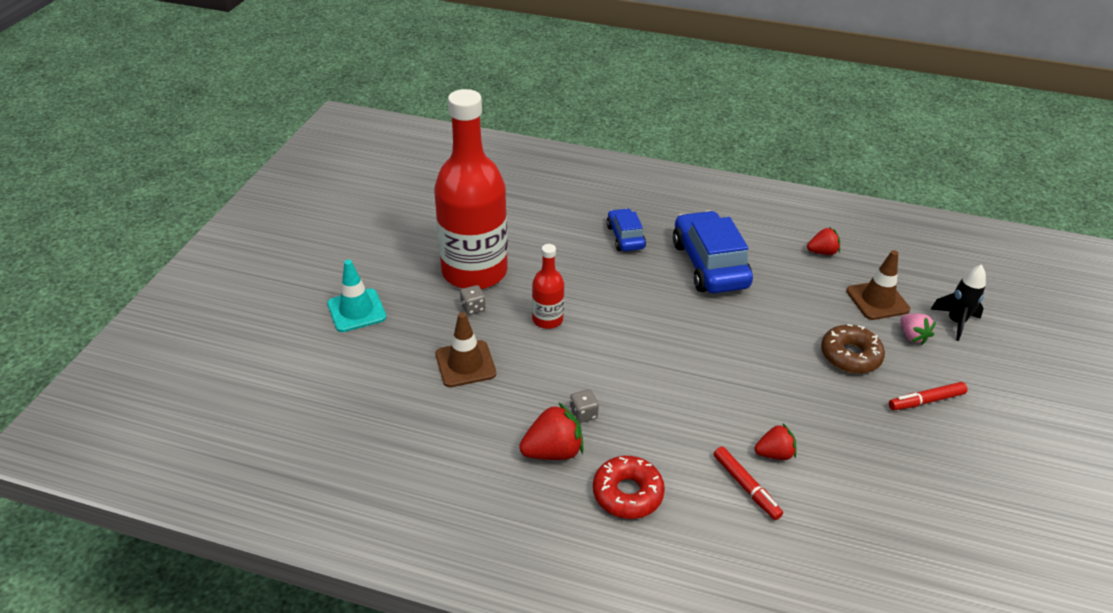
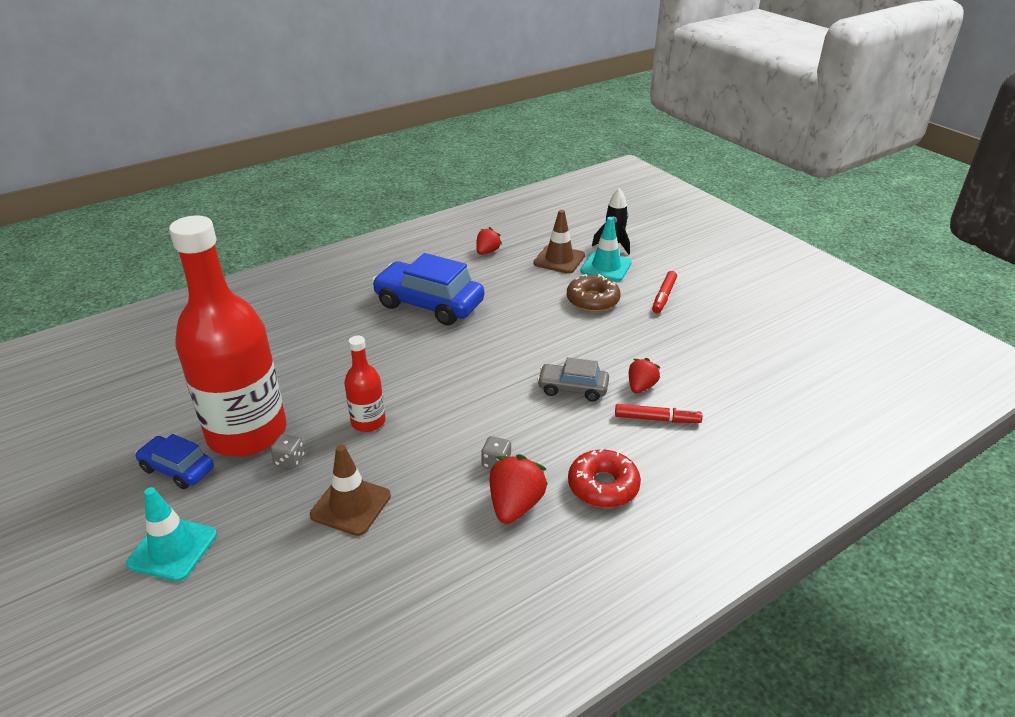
camera: 50 degrees left, 5 degrees down
blue car [606,208,646,251] -> blue car moved to [135,434,214,489]
pink strawberry [900,314,936,345] -> turquoise traffic cone [580,217,632,281]
none -> grey car [537,357,609,402]

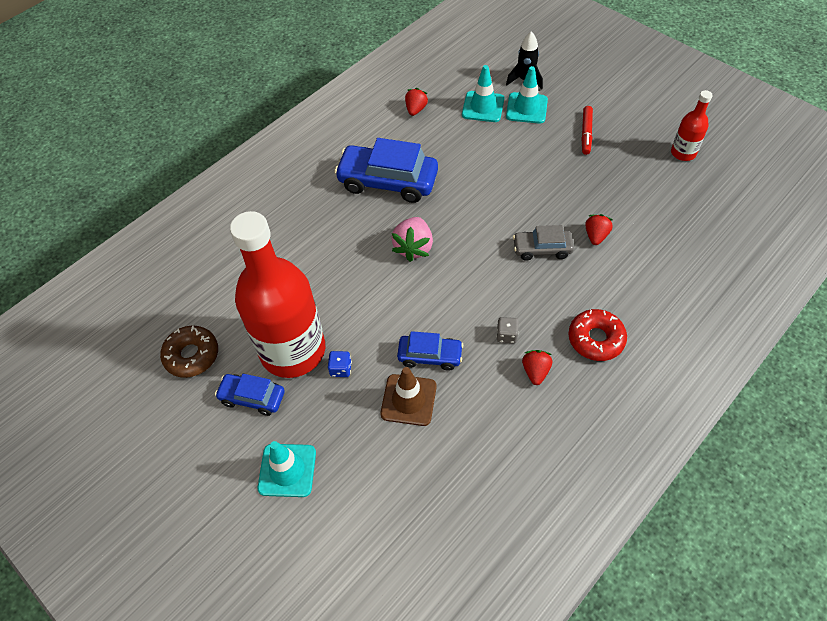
camera: 10 degrees left, 20 degrees up
grey dice [270,434,305,469] -> blue dice [328,351,352,377]
red bottle [344,335,385,432] -> red bottle moved to [671,90,713,161]
red strawberry [490,454,548,524] -> red strawberry [522,350,552,385], size x0.65
brown traffic cone [533,210,585,274] -> turquoise traffic cone [462,65,504,122]
brown donut [567,274,621,312] -> brown donut moved to [160,325,218,378]
red marker [615,404,703,423] -> none
none -> pink strawberry [391,217,433,262]
none -> blue car [397,331,464,371]

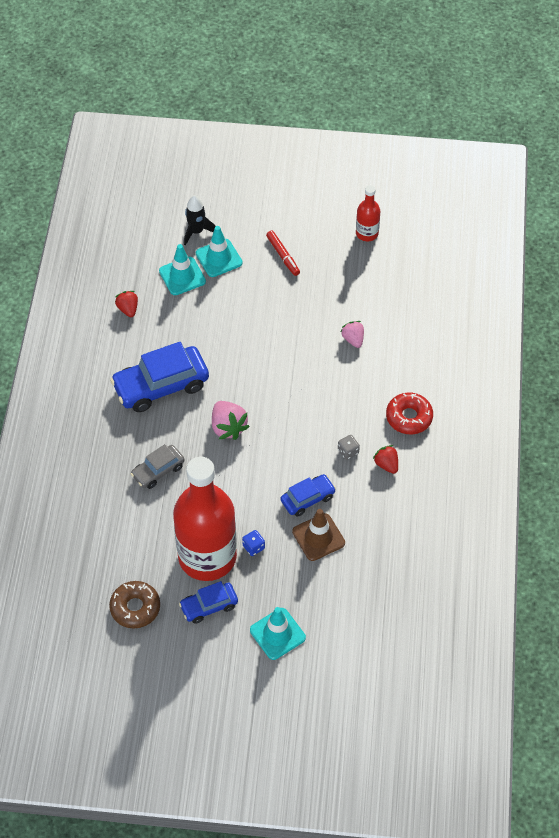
camera: 40 degrees left, 0 degrees up
grey car [513,225,574,261] -> grey car moved to [131,444,185,489]
red strawberry [585,214,613,245] -> pink strawberry [341,321,364,348]

